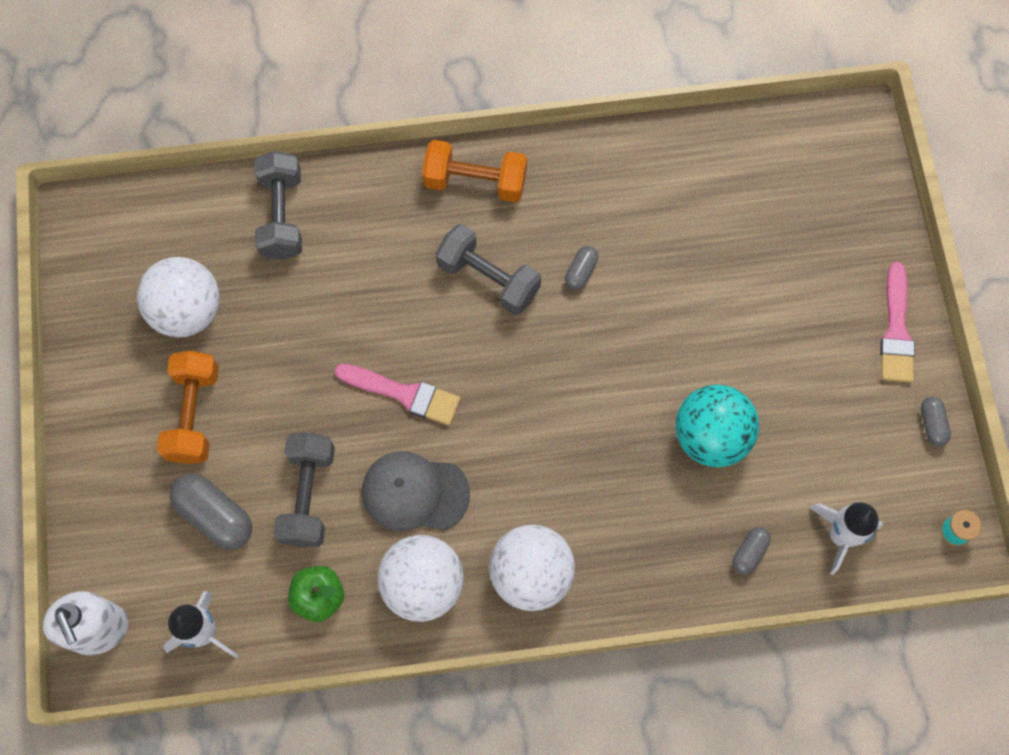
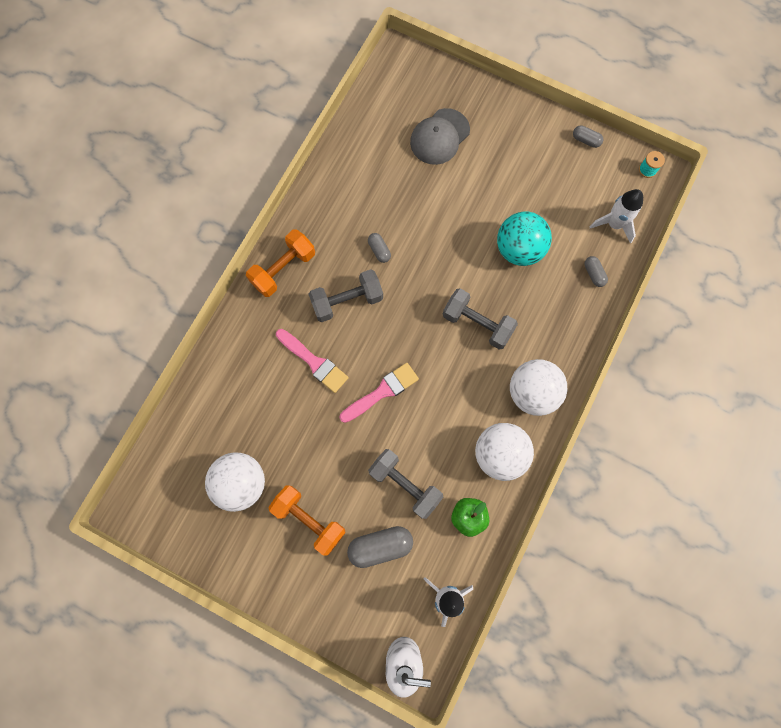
camera: 55 degrees left, 5 degrees up
grey dumbbell [255,151,302,260] -> grey dumbbell moved to [443,288,518,350]
grey cap [362,451,470,531] -> grey cap moved to [410,108,470,165]
pink brush [880,262,915,383] -> pink brush moved to [276,329,348,393]

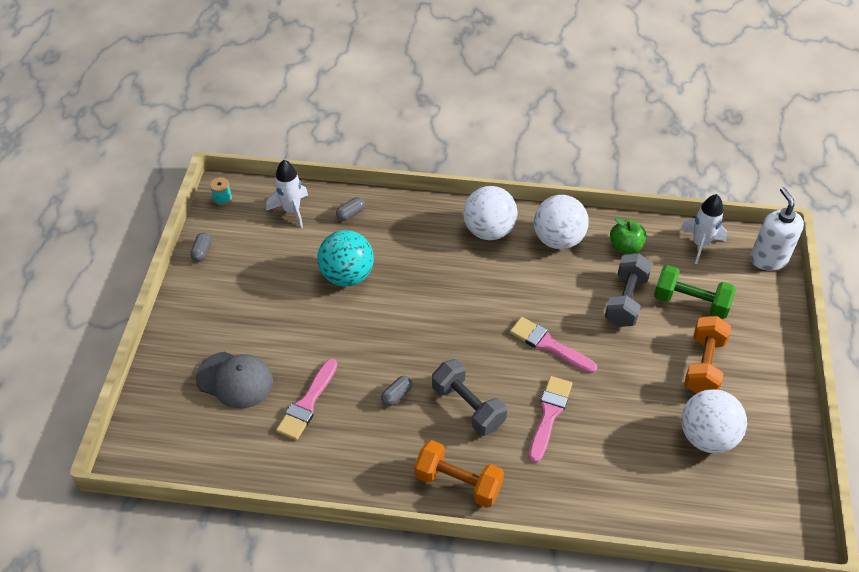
camera: 110 degrees left, 25 degrees down
grey capsule [347,526,413,568] -> green dumbbell [654,265,736,319]
grey dumbbell [443,288,518,350] -> none
none -> pink brush [276,359,337,440]

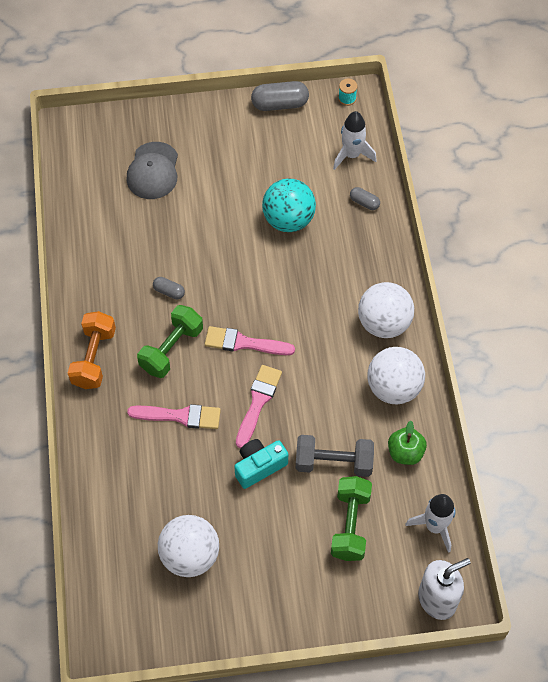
camera: 75 degrees right, 10 degrees up
grey capsule [190,232,211,262] -> grey capsule [251,81,309,111], size x1.83
pink brush [276,359,337,440] -> pink brush moved to [205,326,295,355]
grey dumbbell [432,359,507,436] -> green dumbbell [137,305,203,378]
orange dumbbell [684,316,731,394] -> none
none -> turquoise camera [234,439,288,489]

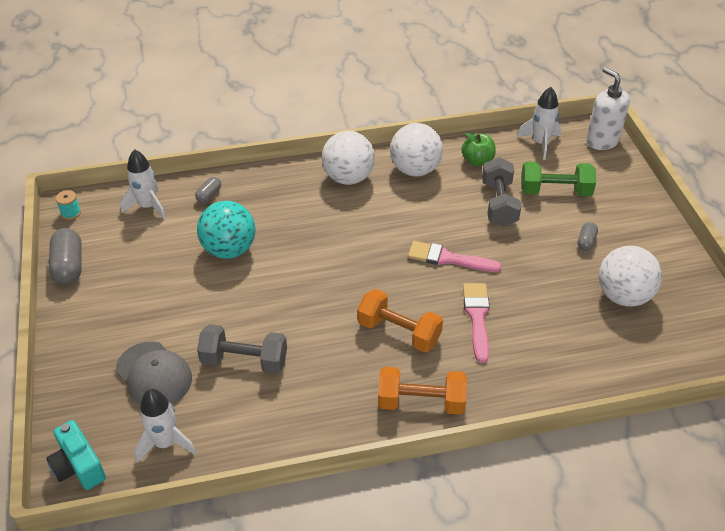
camera: 95 degrees left, 15 degrees down
grey cap [126,142,178,199] -> grey cap turned 45 degrees clockwise [116,342,192,404]
green dumbbell [137,305,203,378] -> orange dumbbell [357,289,443,353]
grey capsule [153,277,185,299] -> grey capsule moved to [578,222,598,251]
pink brush [205,326,295,355] -> none
turquoise camera [234,439,288,489] -> turquoise camera moved to [46,420,106,490]
none -> white rocket [134,389,196,463]
none -> grey dumbbell [197,324,287,374]

